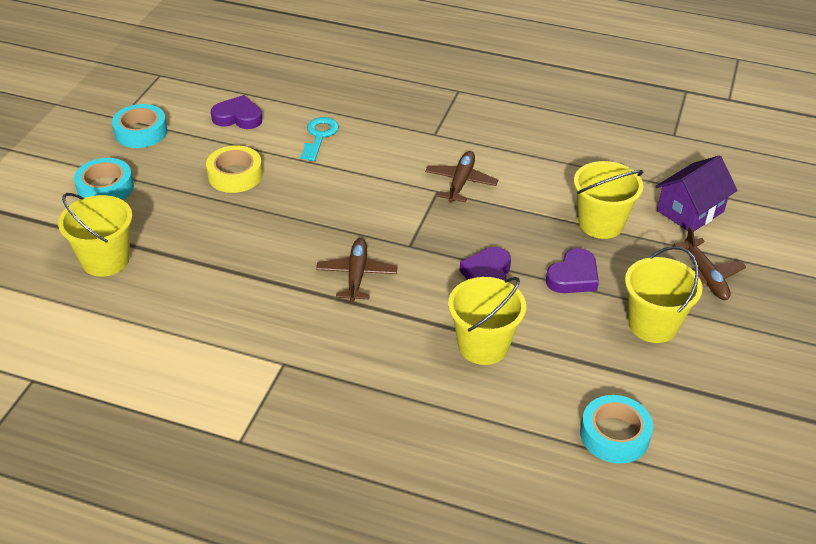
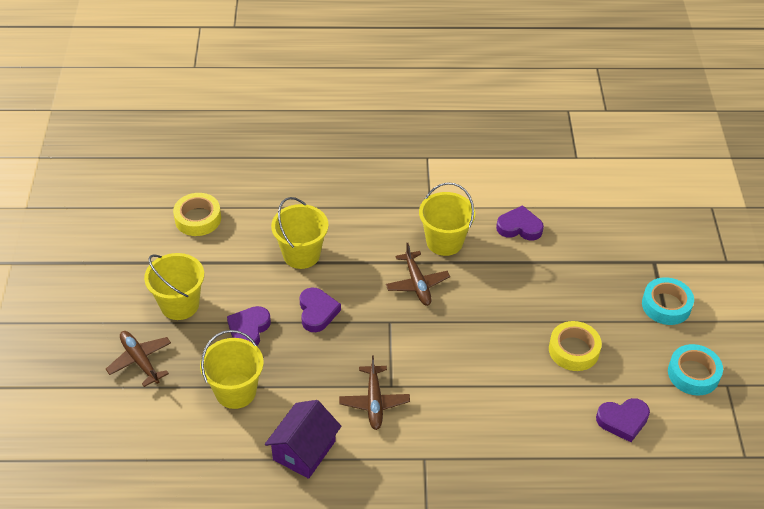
camera: 160 degrees right, 5 degrees up
yellow bucket [58,193,132,277] -> yellow bucket moved to [419,182,475,256]
turquoise key [300,117,339,161] -> none
turquoise tape [580,395,653,464] -> yellow tape [173,193,221,236]
purple house [655,155,738,231] -> purple house moved to [265,400,341,479]
none -> purple heart [496,205,544,241]

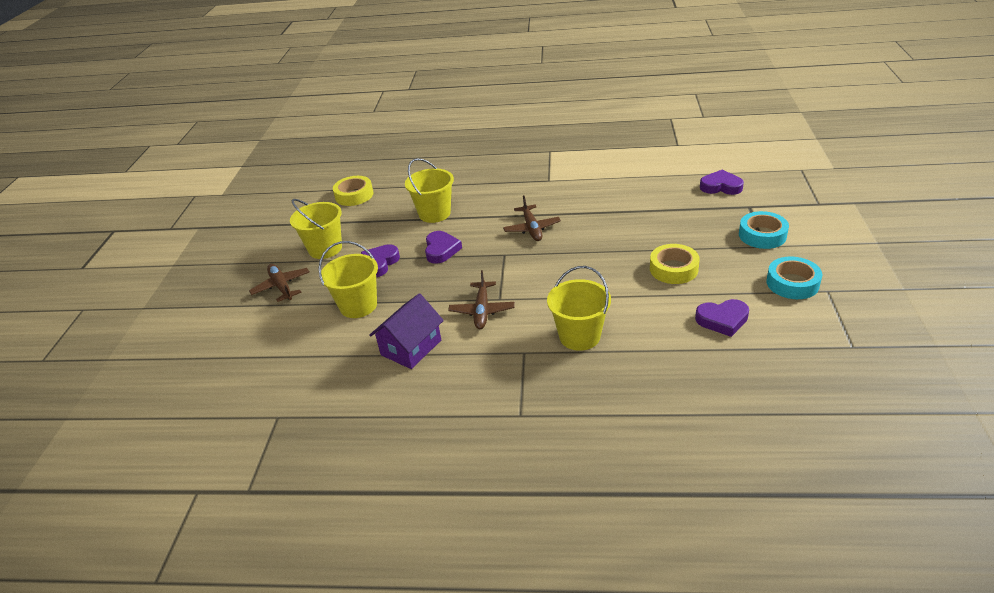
camera: 10 degrees right, 10 degrees down
yellow bucket [419,182,475,256] -> yellow bucket moved to [547,266,611,351]
purple heart [496,205,544,241] -> purple heart moved to [700,170,744,195]

